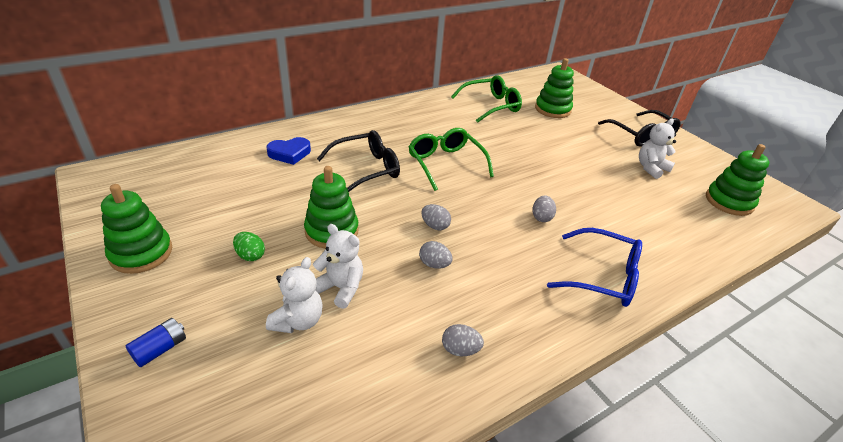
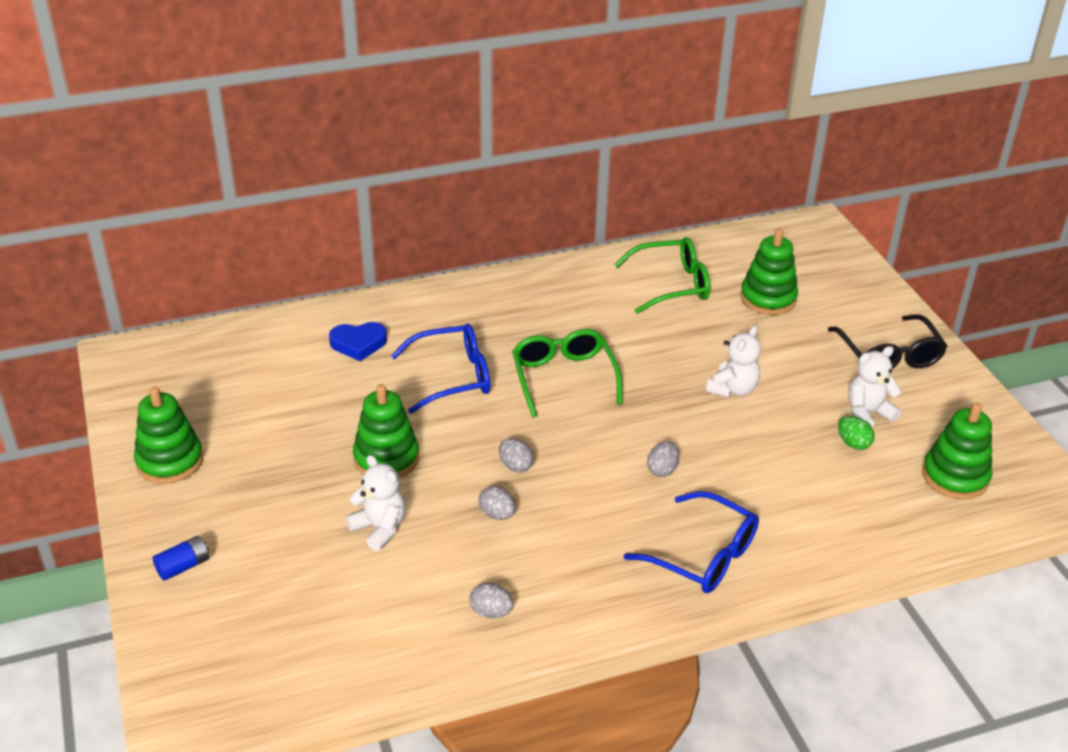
camera: 15 degrees right, 0 degrees up
green egg [233,232,265,261] -> green egg moved to [838,416,874,450]
white teddy bear [266,257,323,333] -> white teddy bear moved to [706,326,761,397]
black glasses [317,130,400,192] -> blue glasses [391,323,490,414]

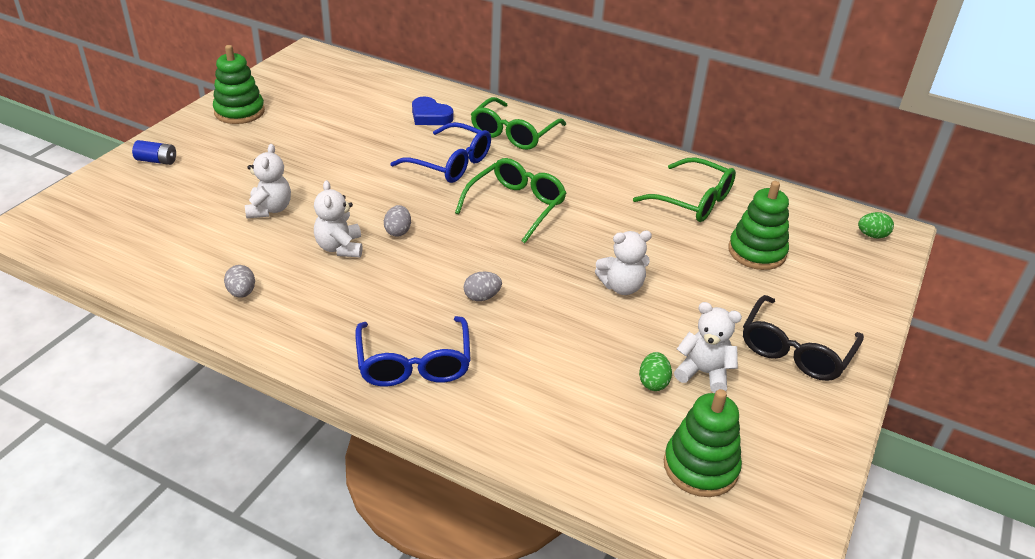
camera: 45 degrees right, 0 degrees up
green stacking toy [353,384,419,478] -> none
grey egg [478,486,516,520] -> white teddy bear [314,180,362,257]
none -> green glasses [471,97,566,150]
none -> green egg [858,212,894,238]

